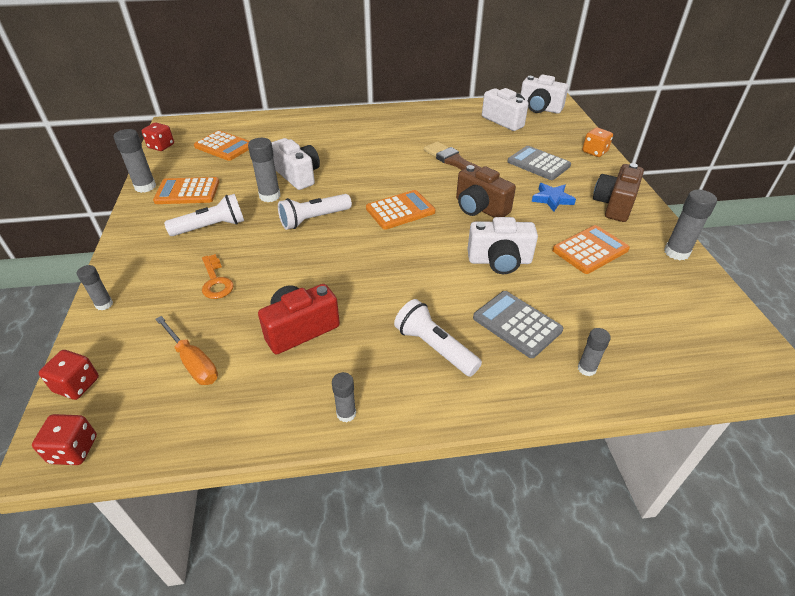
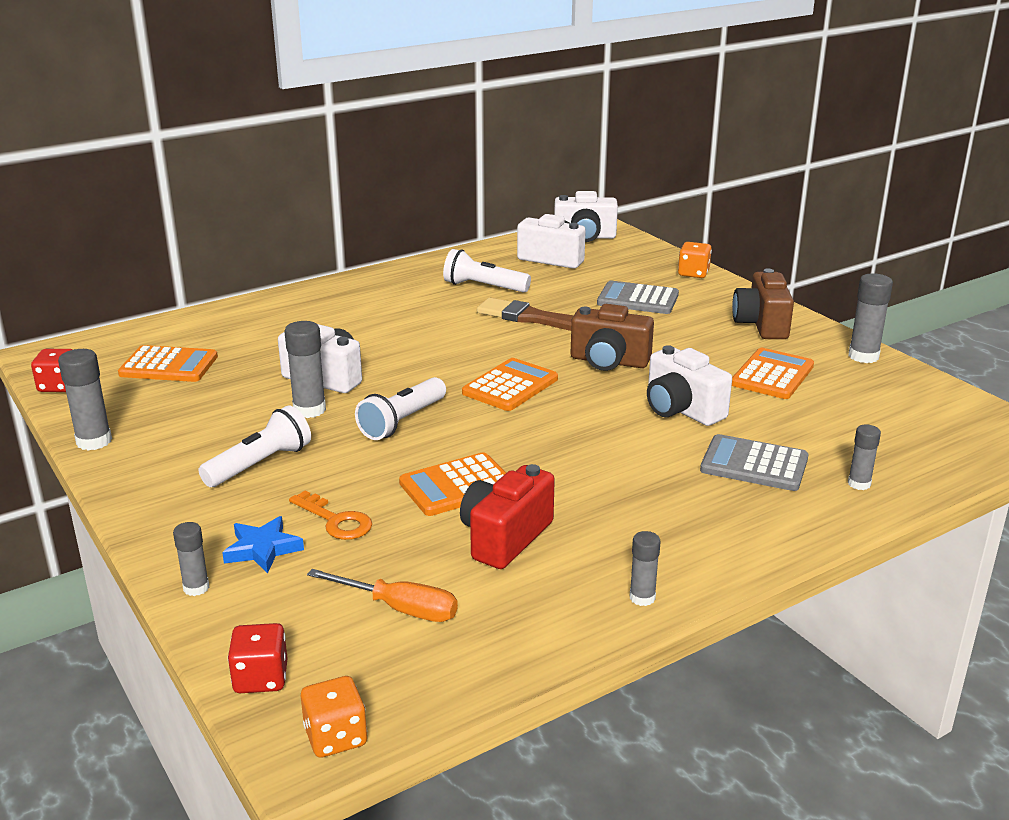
camera: 25 degrees left, 15 degrees down
red dice [32,414,97,465] -> orange dice [301,676,367,758]
orange calculator [153,177,219,204] -> orange calculator moved to [399,452,506,516]
white flashlight [394,299,482,377] -> white flashlight moved to [443,249,531,293]
white camera [468,217,538,274] -> white camera turned 75 degrees clockwise [647,345,732,426]
blue star [532,183,576,212] -> blue star moved to [222,516,304,573]

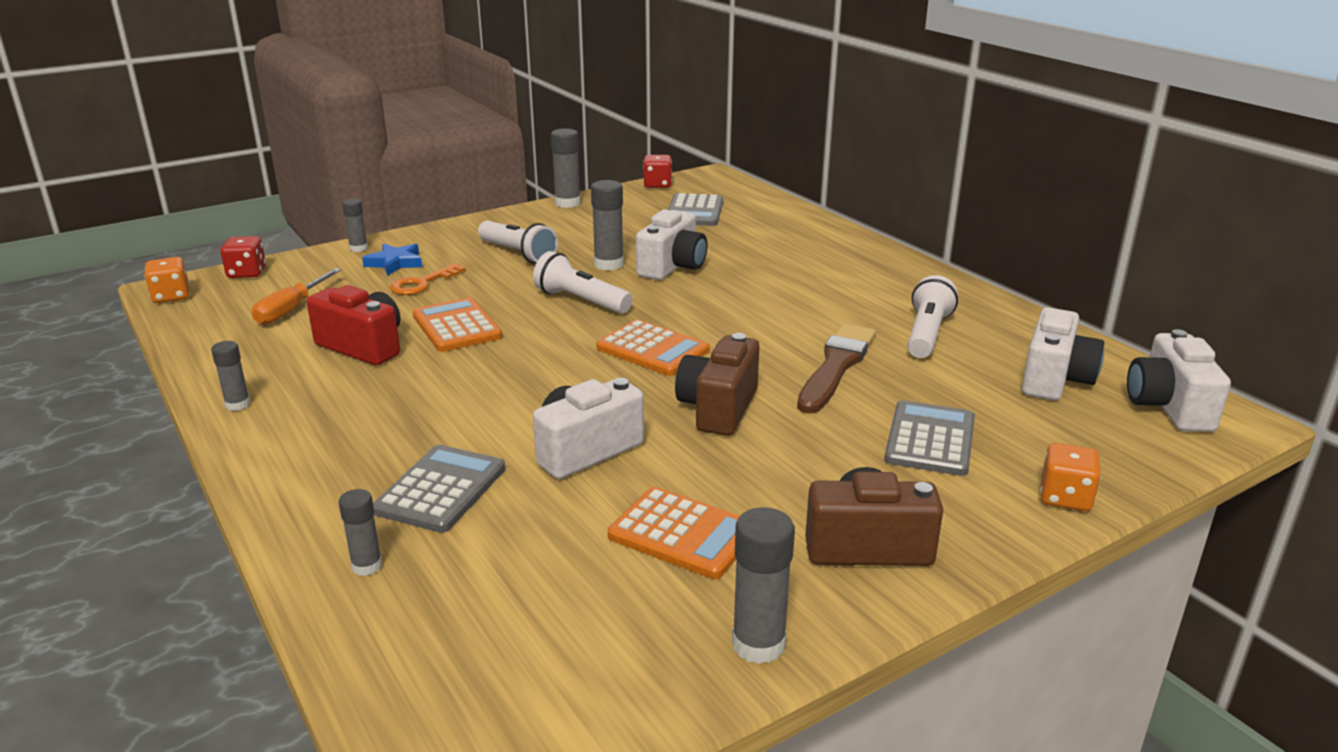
camera: 90 degrees right, 0 degrees up
orange calculator [118,345,218,382] -> grey calculator [668,193,723,226]

